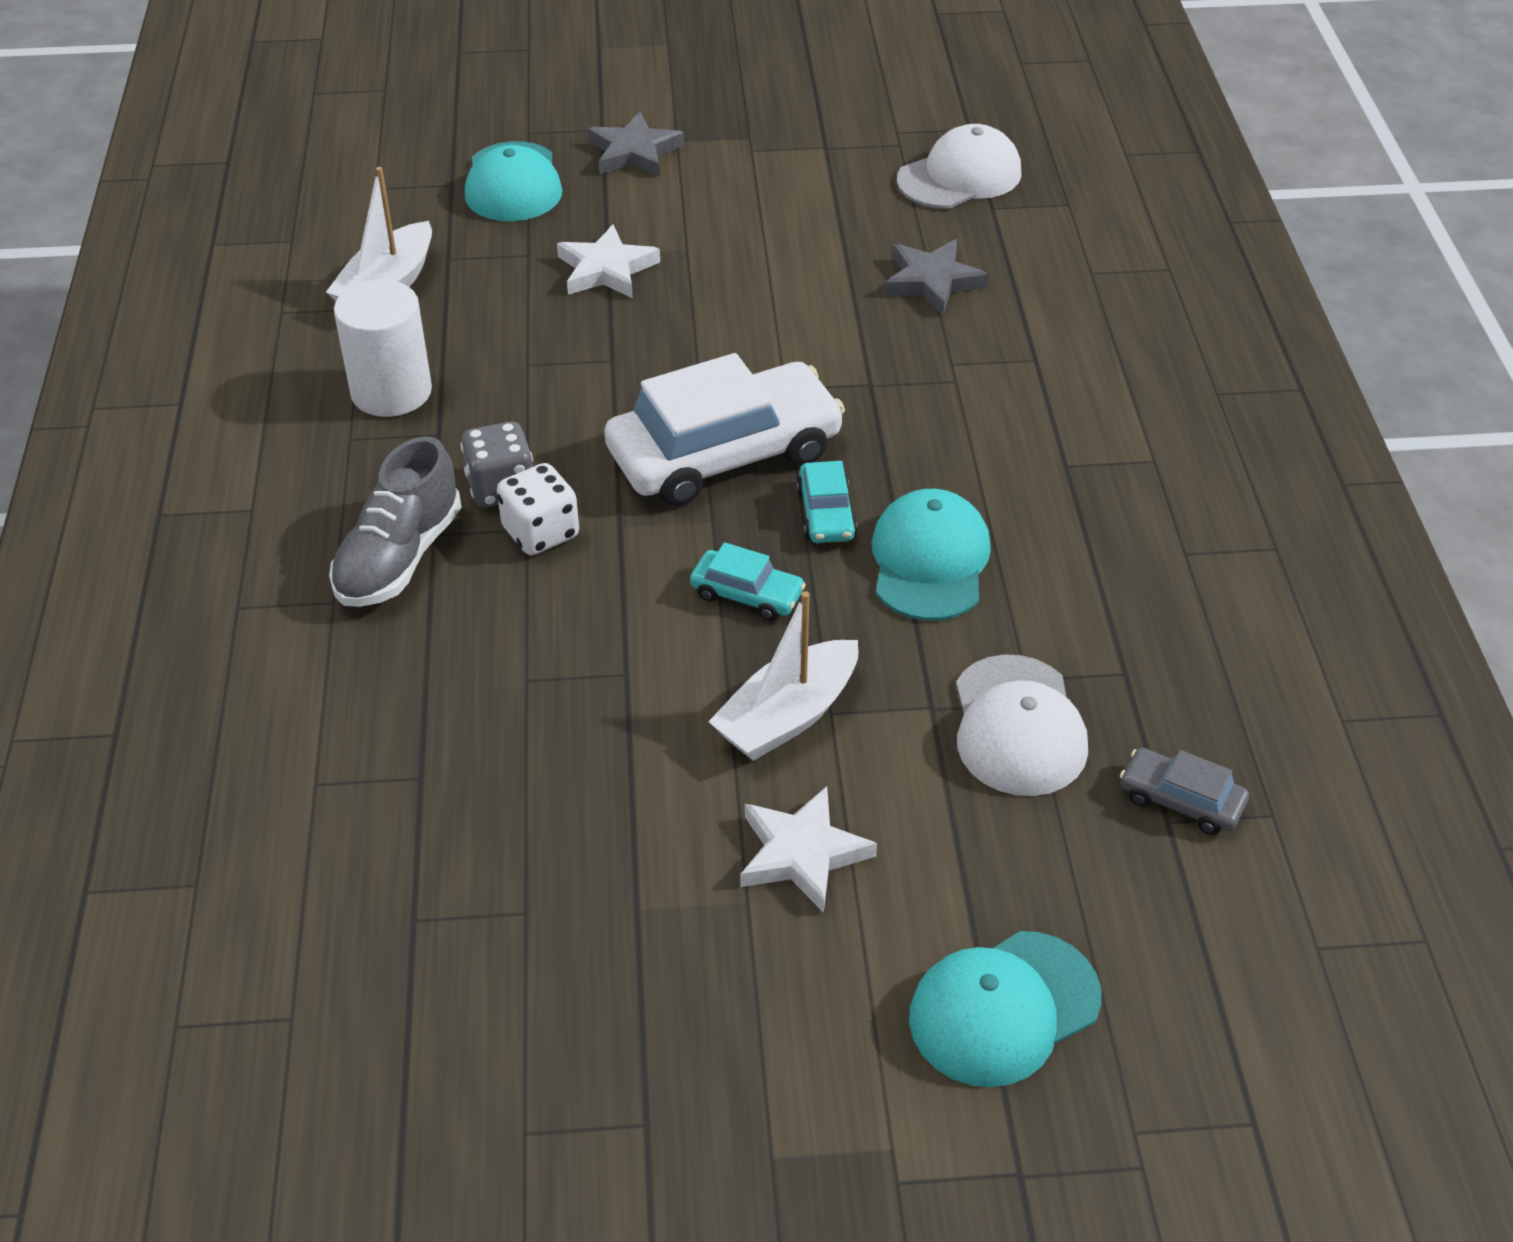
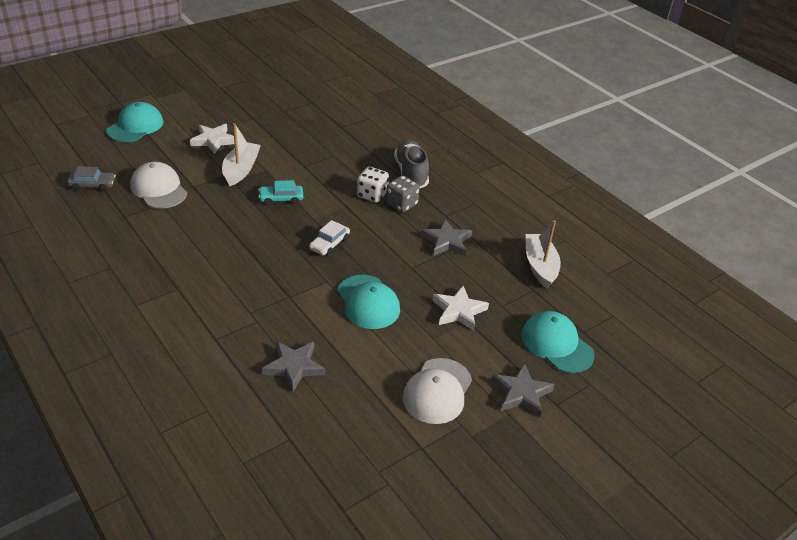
camera: 145 degrees right, 5 degrees down
white cylinder [334,279,432,417] -> none
white car [604,353,845,506] -> white car [309,220,350,256], size x0.45
turquoise car [796,461,857,543] -> none
turquoise cap [872,489,991,621] -> turquoise cap moved to [337,275,400,329]
white cap [897,124,1021,209] -> white cap moved to [403,358,472,424]
none -> grey star [421,219,472,256]

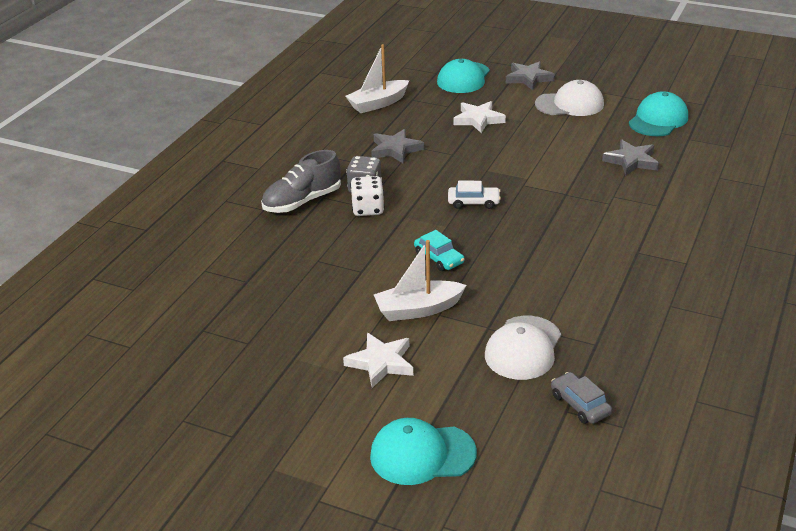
camera: 115 degrees left, 5 degrees down
turquoise cap [337,275,400,329] -> turquoise cap moved to [629,91,688,136]

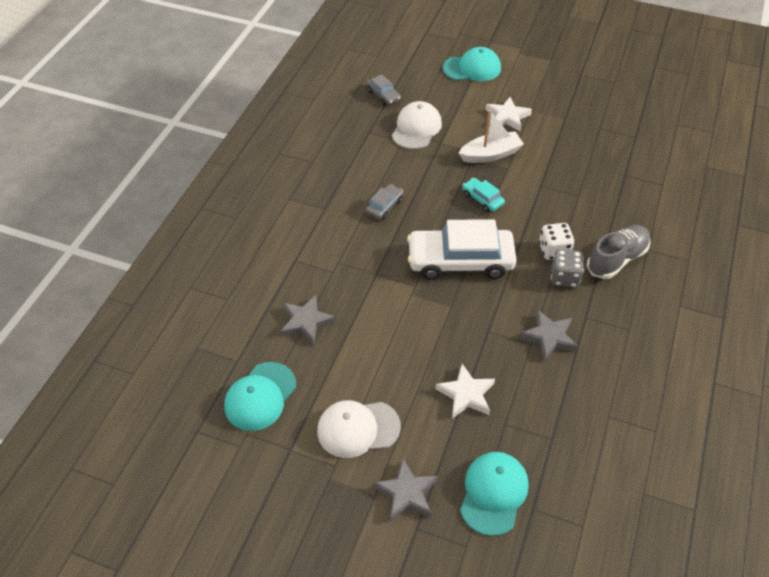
camera: 175 degrees right, 15 degrees up
white boat [345,44,409,113] -> none
white car [448,181,501,209] -> white car [407,219,517,280], size x2.23
none -> grey car [365,184,404,220]

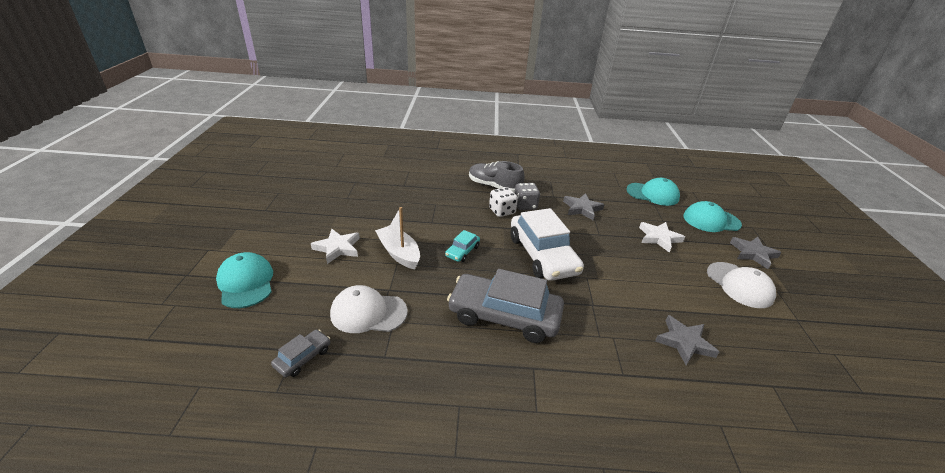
camera: 110 degrees left, 15 degrees down
turquoise cap [224,362,296,431] -> turquoise cap moved to [626,178,680,206]
grey car [365,184,404,220] -> grey car [447,269,564,343], size x2.23

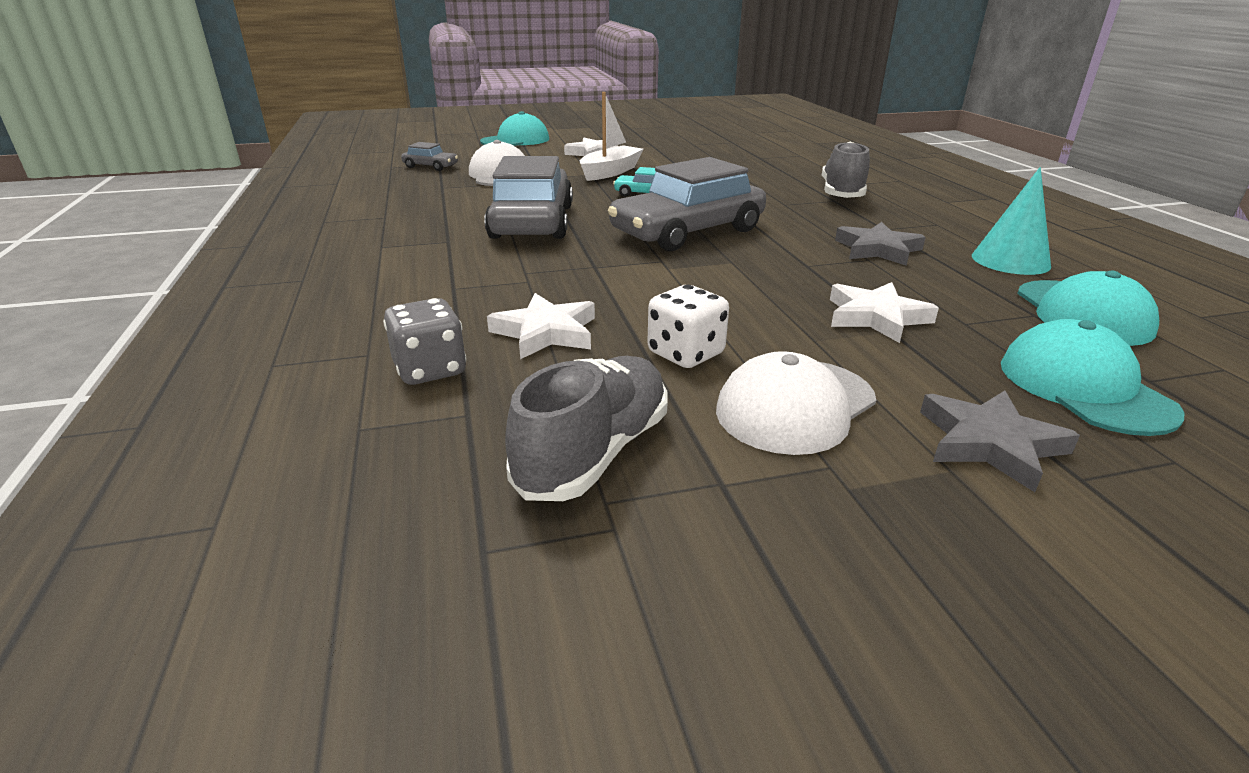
camera: 75 degrees right, 5 degrees down
white dice [489,187,518,217] -> white dice moved to [647,285,729,368]
white car [511,208,584,281] -> grey car [608,157,766,251]
grey dice [515,183,540,210] -> grey dice moved to [383,298,466,385]
grey star [655,315,719,365] -> white star [487,293,595,359]
none -> grey shoe [505,356,667,501]
none -> turquoise cone [972,167,1051,275]

